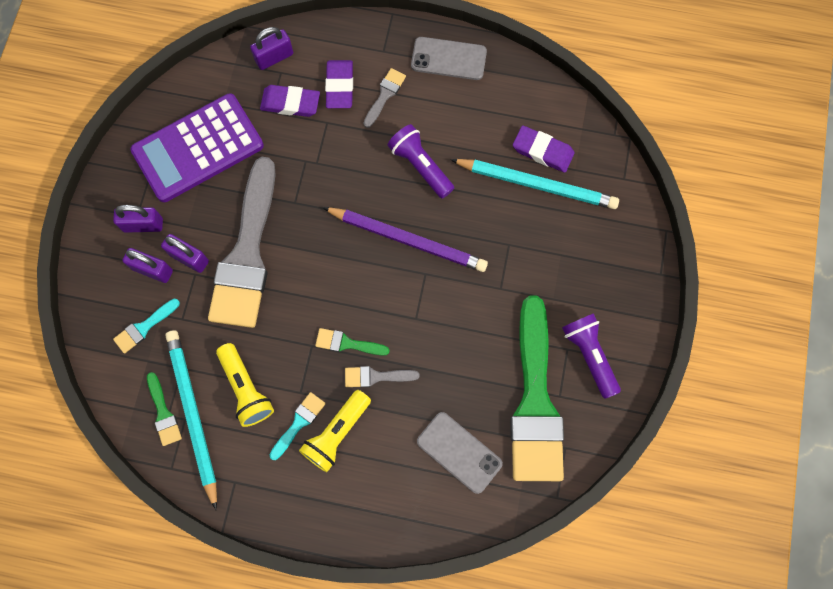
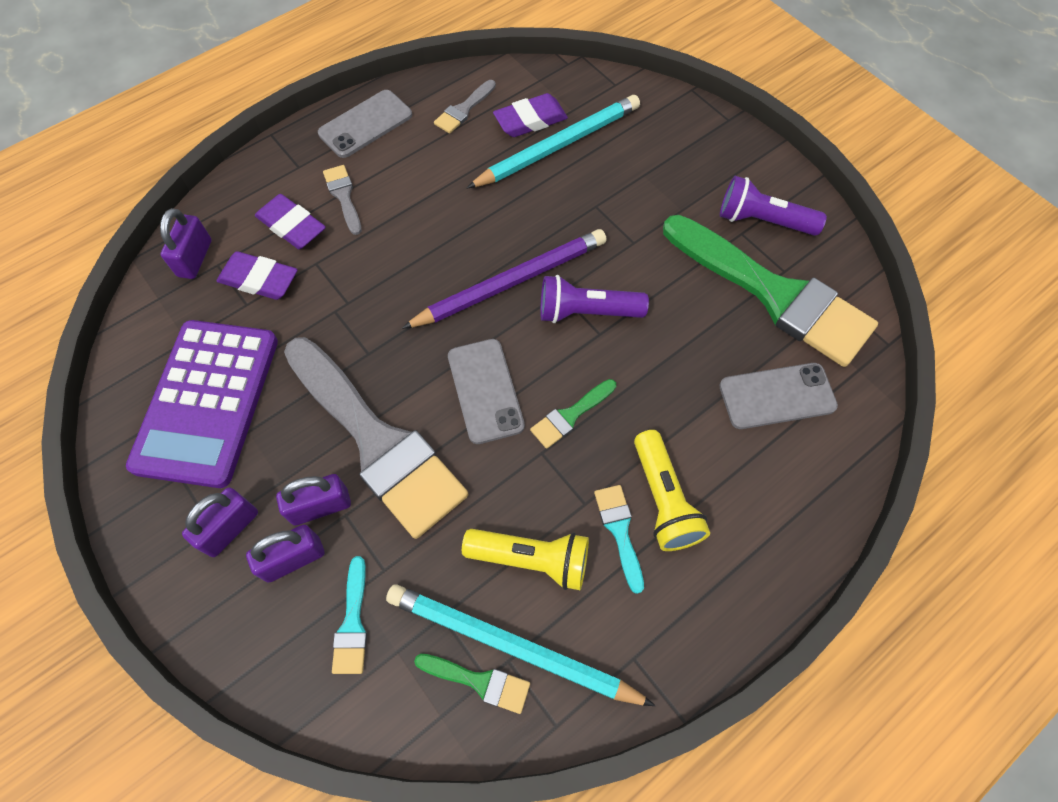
camera: 50 degrees left, 10 degrees down
purple eraser [260,85,320,117] -> purple eraser turned 60 degrees clockwise [217,251,298,300]
grey brush [345,366,420,387] -> grey brush moved to [434,80,496,134]
purple flashlight [387,124,454,198] -> purple flashlight moved to [540,275,649,323]
none -> grey phone [448,339,525,444]

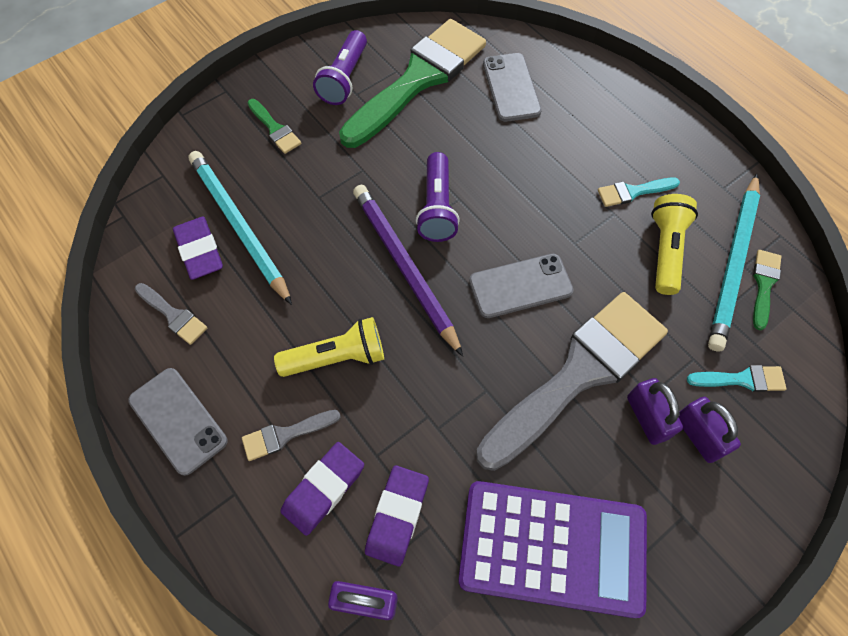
camera: 90 degrees left, 0 degrees up
purple padlock [182,487,258,557] -> none
green brush [530,379,616,449] -> green brush moved to [247,99,301,154]
yellow flashlight [634,430,710,551] -> yellow flashlight moved to [274,317,384,377]

